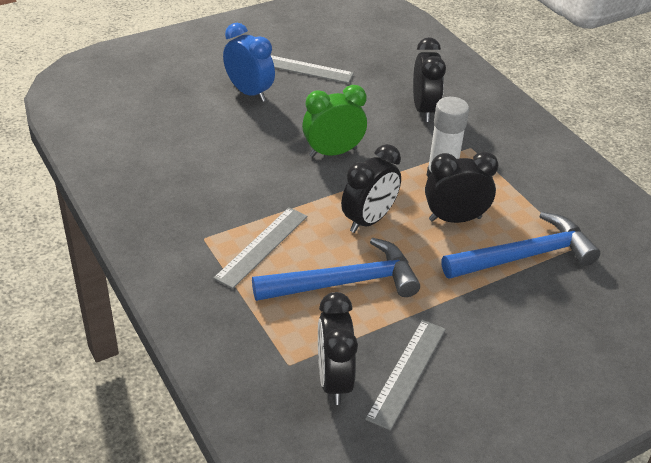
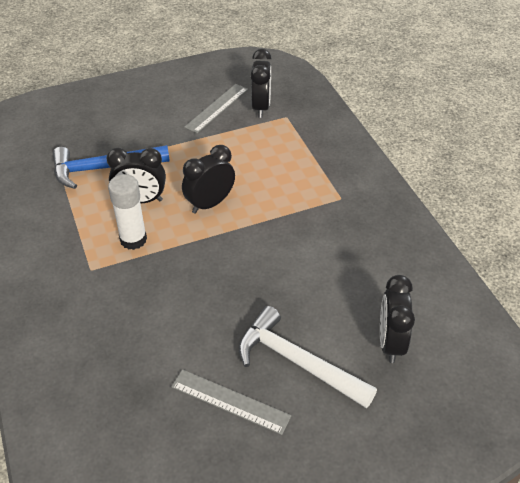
camera: 170 degrees left, 5 degrees up
grey ruler [213,207,307,289] -> none
blue clock [223,23,275,102] -> white hammer [238,306,377,408]
blue hammer [252,238,420,301] -> none
green clock [302,85,367,157] -> none
black clock [413,37,446,122] -> black clock moved to [380,275,415,363]

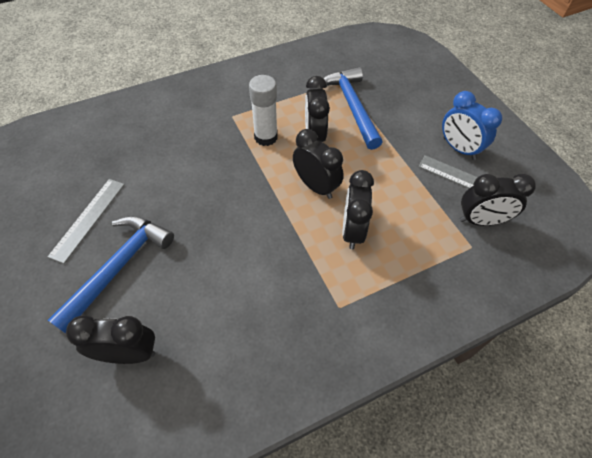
camera: 85 degrees right, 10 degrees up
white hammer [238,306,377,408] -> blue hammer [48,216,174,333]
none -> black clock [342,170,374,249]
none -> blue clock [442,91,502,160]

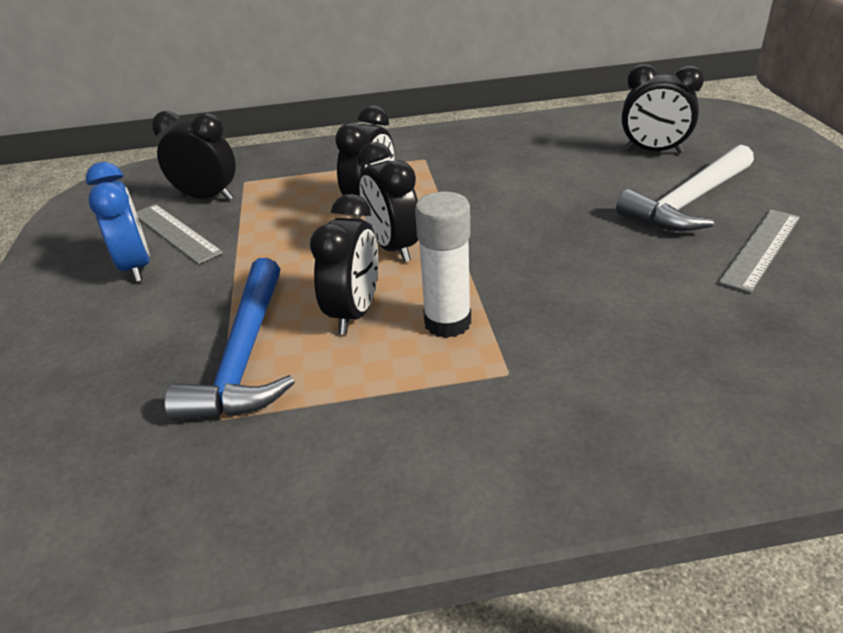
camera: 160 degrees left, 20 degrees down
blue hammer [48,216,174,333] -> white hammer [616,145,754,231]

